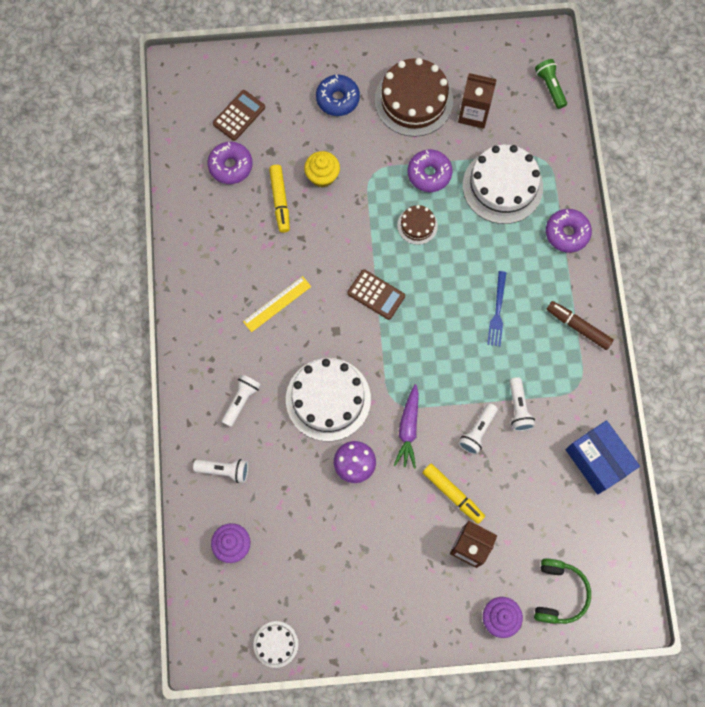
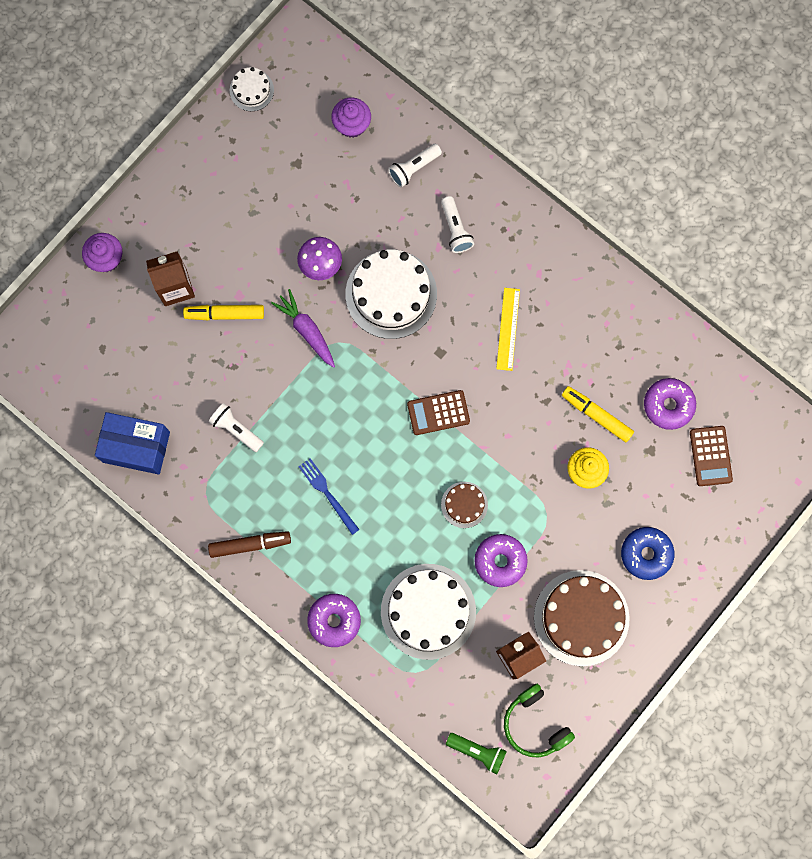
camera: 135 degrees right, 5 degrees up
white flashlight [458,403,498,455] -> none
green headphones [534,558,591,624] -> green headphones moved to [504,684,575,757]

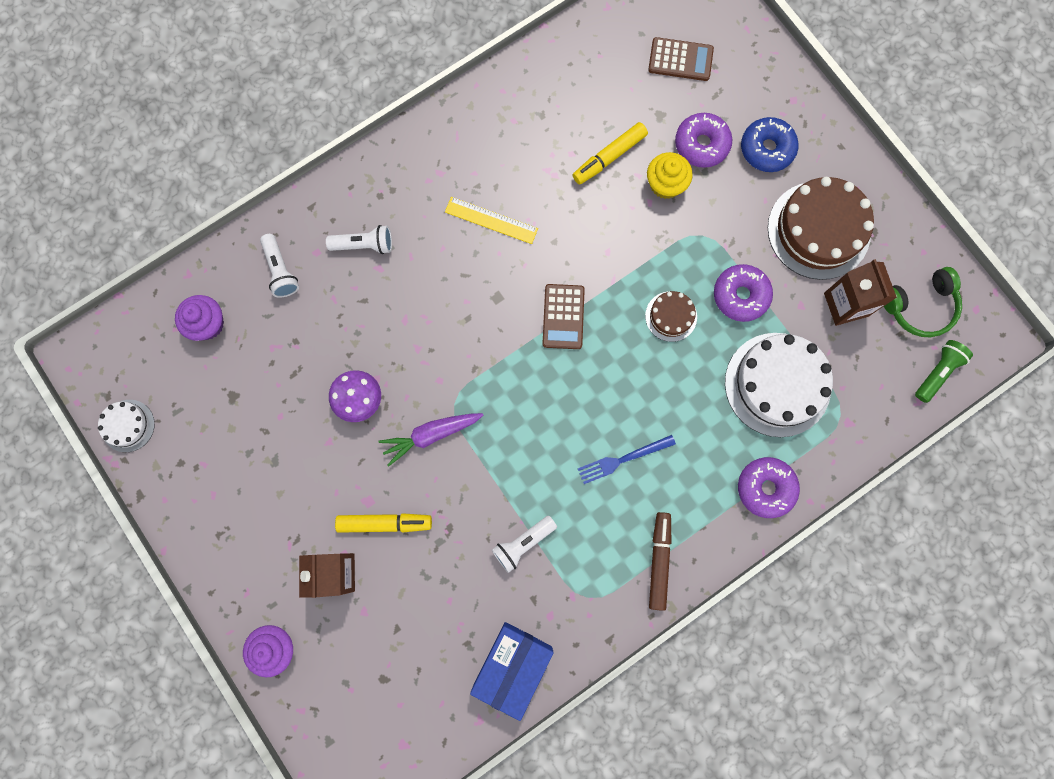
camera: 75 degrees left, 0 degrees up
yellow marker [183,305,264,321] -> yellow marker turned 105 degrees counterclockwise [335,513,432,533]
white cake [345,249,437,339] -> none
purple donut [644,378,696,430] -> purple donut moved to [675,113,732,168]

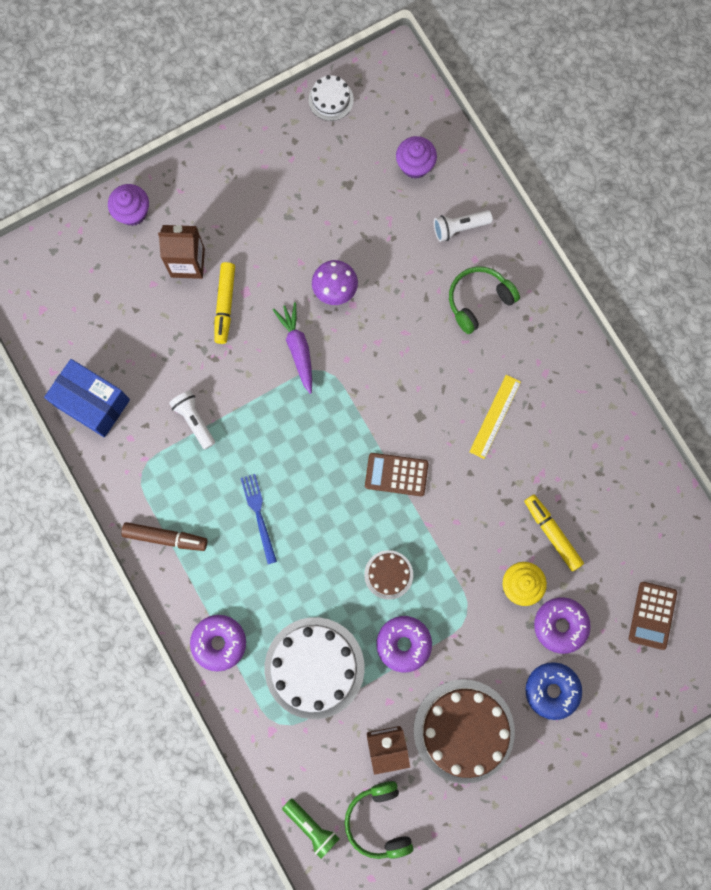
camera: 95 degrees right, 0 degrees up
white flashlight [326,225,392,254] -> green headphones [449,266,520,334]

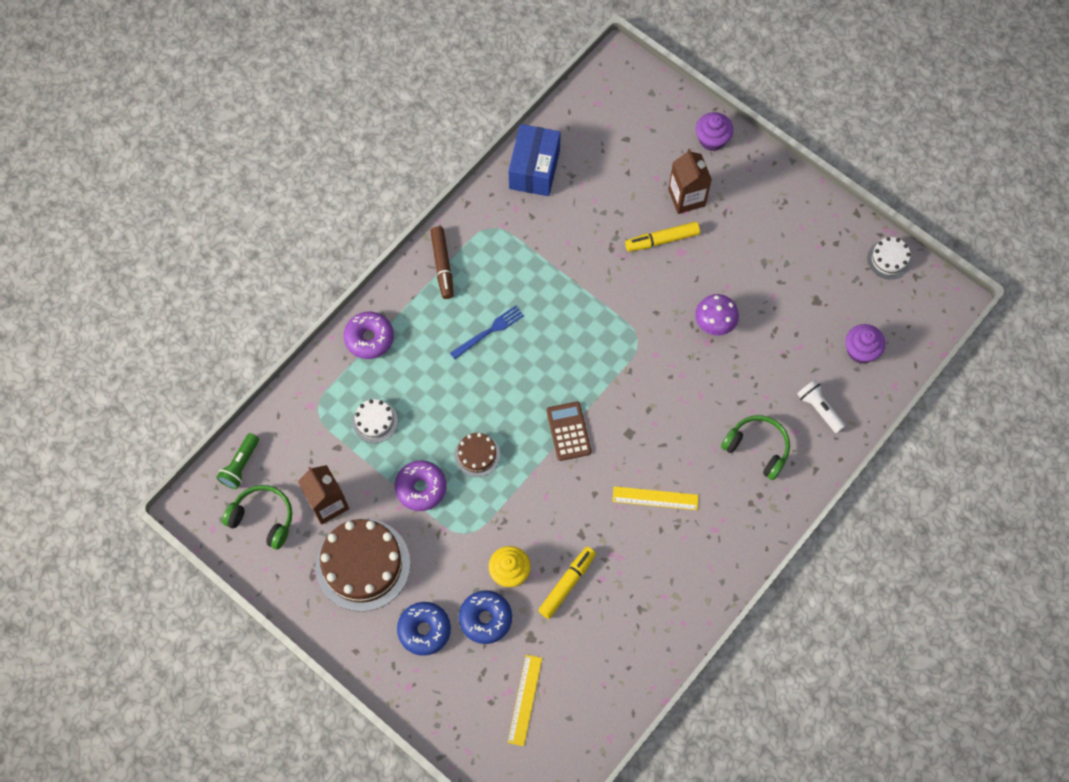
camera: 70 degrees right, 10 degrees down
white flashlight [169,390,215,449] -> none
white cake [265,617,365,719] -> white cake [352,399,398,443], size x0.50
purple carrot [273,302,312,394] -> none
green headphones [345,781,413,859] -> green headphones turned 60 degrees clockwise [222,485,292,550]
purple donut [534,597,591,654] -> blue donut [459,590,512,644]
brown calculator [629,582,677,650] -> yellow ruler [508,655,542,746]

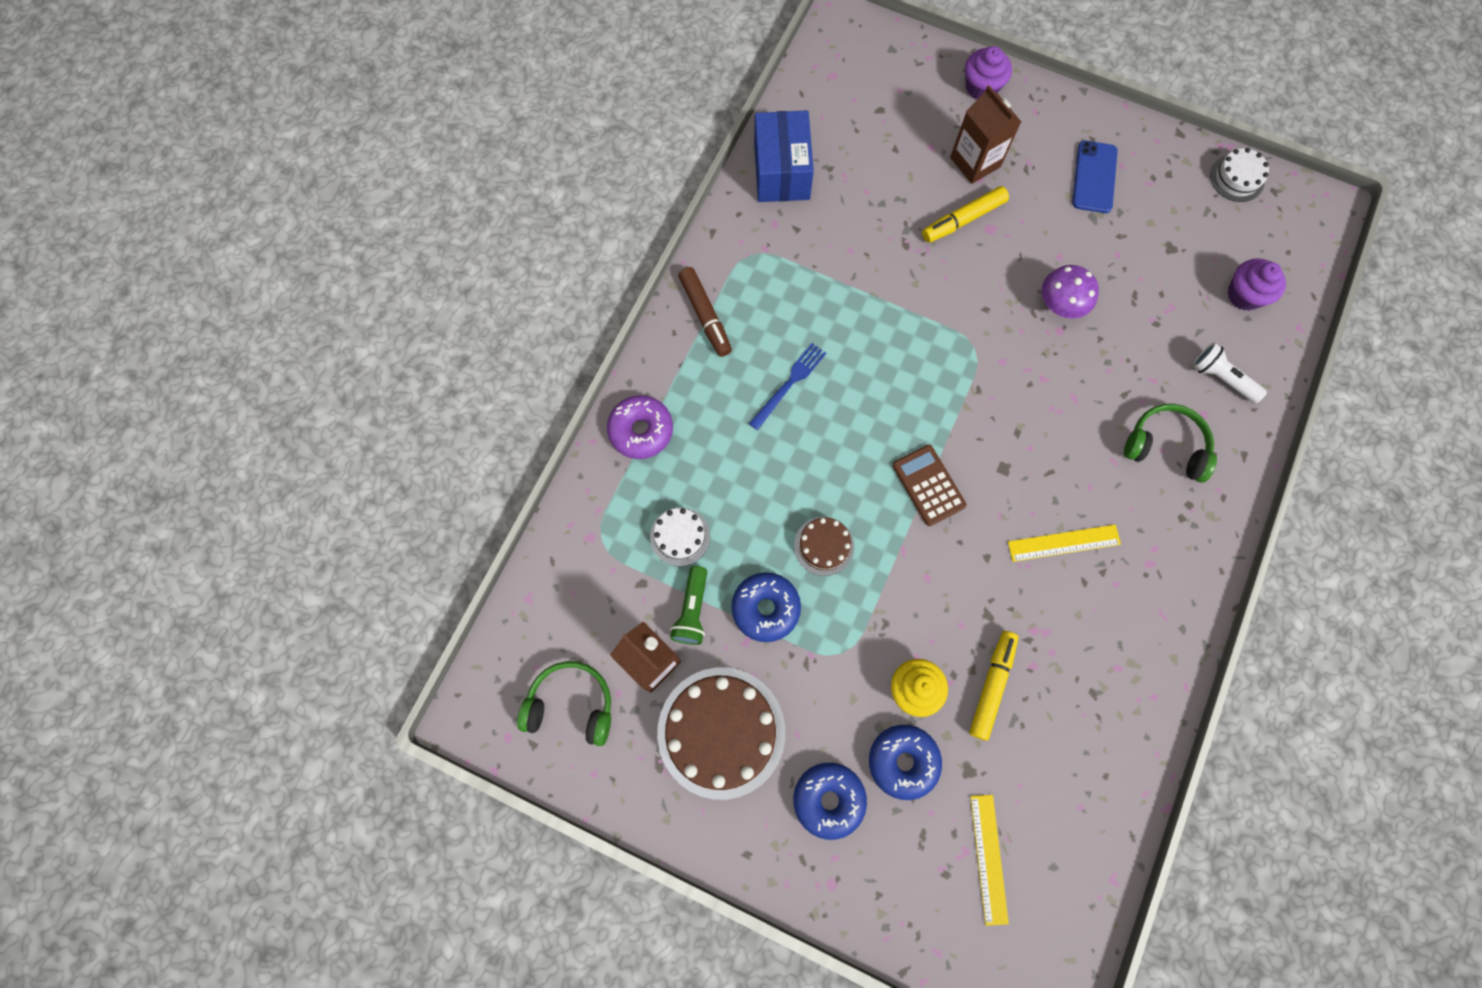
camera: 15 degrees left, 5 degrees up
green flashlight [216,433,259,489] -> green flashlight moved to [670,566,707,645]
purple donut [395,460,447,511] -> blue donut [731,572,801,642]
none -> blue phone [1072,140,1118,213]

